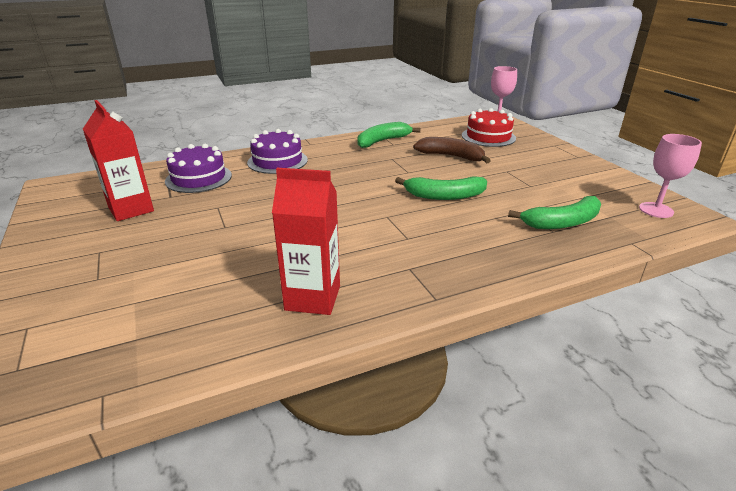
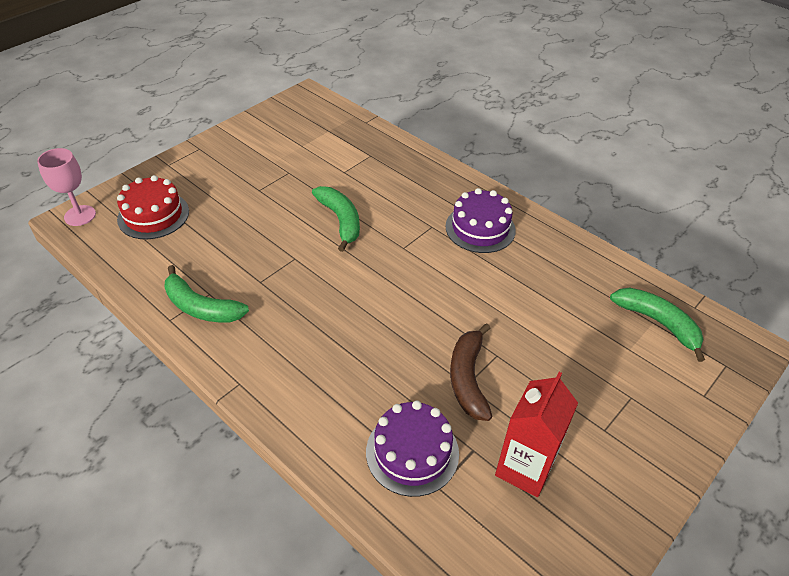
camera: 115 degrees left, 15 degrees up
purple cake [247,129,308,174] -> purple cake moved to [445,188,516,253]
red carton [272,168,340,315] -> none
brown banana [413,137,491,163] -> brown banana moved to [450,323,493,421]
green banana [508,196,601,229] -> green banana moved to [610,288,705,362]
pink goblet [639,134,702,218] -> none

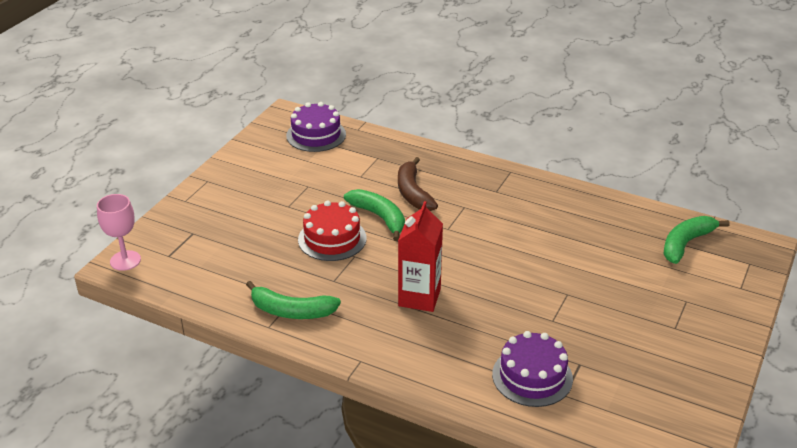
camera: 15 degrees left, 10 degrees down
red cake [117,175,189,239] -> red cake moved to [298,200,367,261]
purple cake [445,188,516,253] -> purple cake moved to [286,102,346,152]
brown banana [450,323,493,421] -> brown banana moved to [398,157,438,211]
red carton [495,372,578,497] -> red carton moved to [398,201,443,312]
green banana [610,288,705,362] -> green banana turned 75 degrees counterclockwise [664,216,729,264]

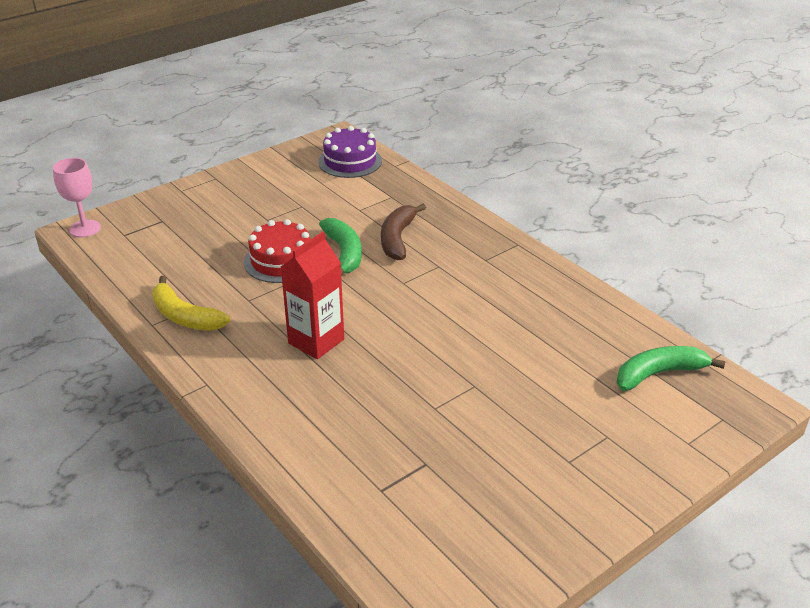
camera: 25 degrees right, 0 degrees up
green banana [246,281,341,319] -> yellow banana [152,276,230,331]
purple cake [492,331,573,407] -> none

